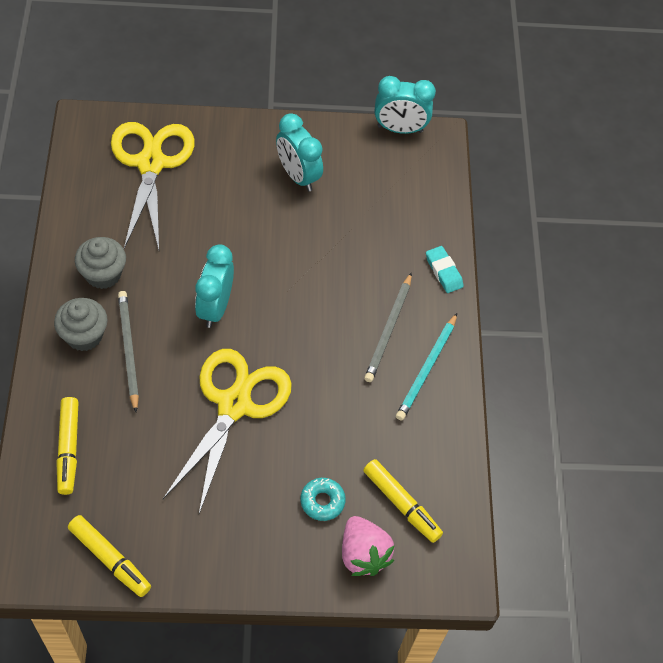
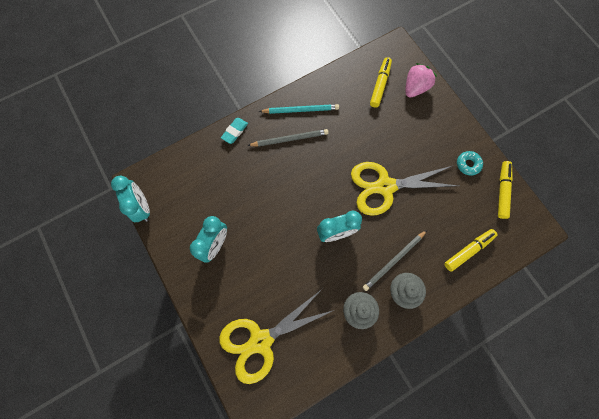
camera: 115 degrees left, 15 degrees up
turquoise donut [301,478,346,521] -> turquoise donut moved to [457,151,483,176]

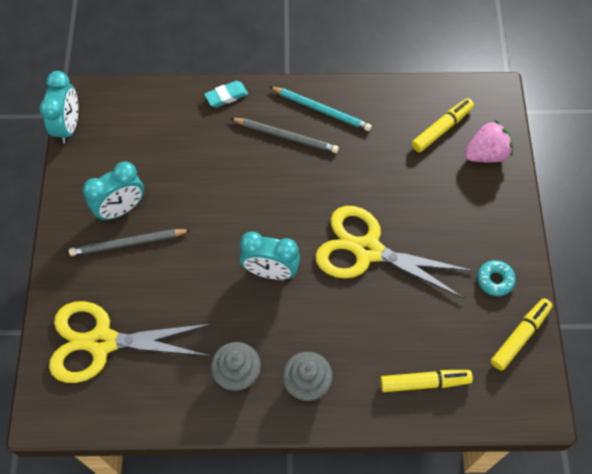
camera: 30 degrees right, 10 degrees down
grey pencil [363,230,427,291] -> grey pencil moved to [69,229,191,256]

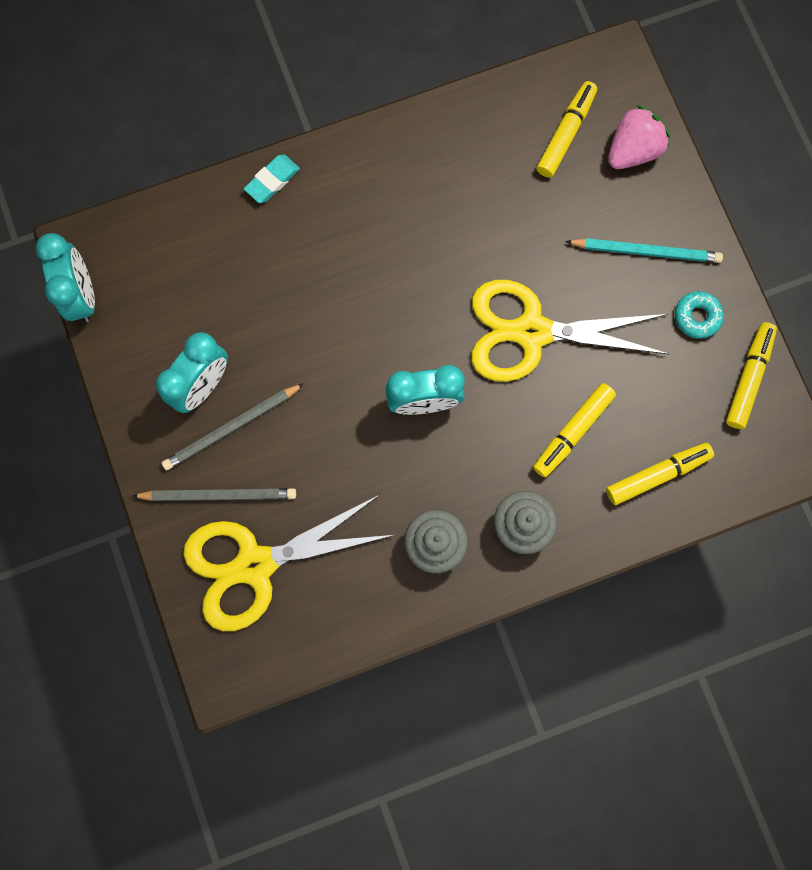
camera: 20 degrees left, 15 degrees up
grey pencil [230,118,339,153] -> grey pencil moved to [132,488,296,501]
turquoise pencil [269,86,372,131] -> turquoise pencil moved to [565,238,723,263]
none -> yellow marker [533,383,616,478]

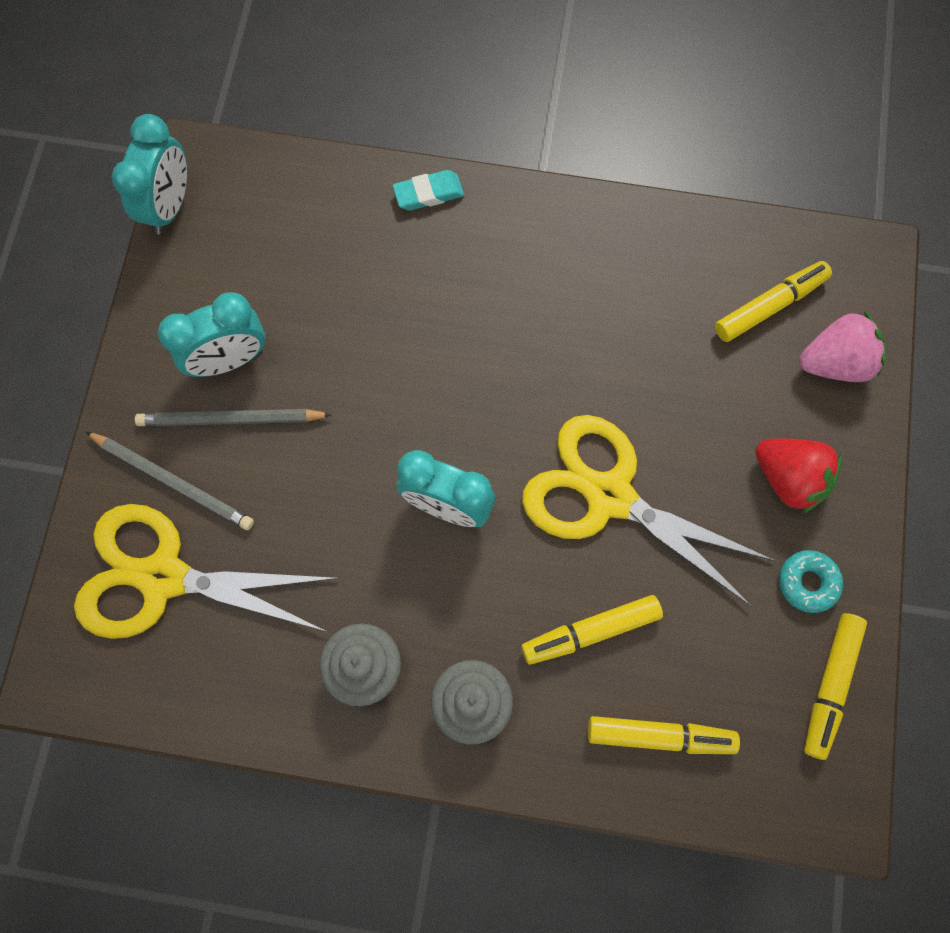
camera: 30 degrees right, 5 degrees down
turquoise pencil [565,238,723,263] -> red strawberry [755,439,842,514]
yellow marker [726,322,777,429] -> yellow marker turned 150 degrees clockwise [804,613,867,760]

